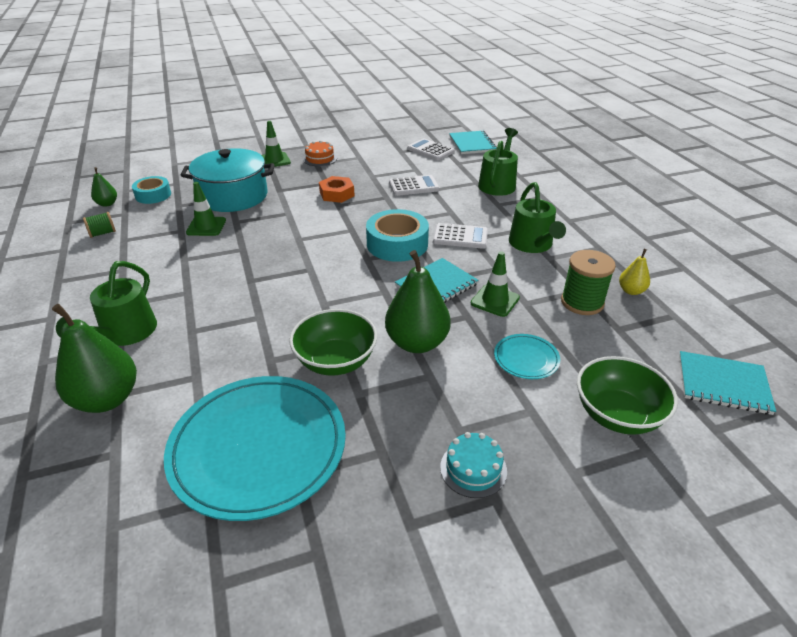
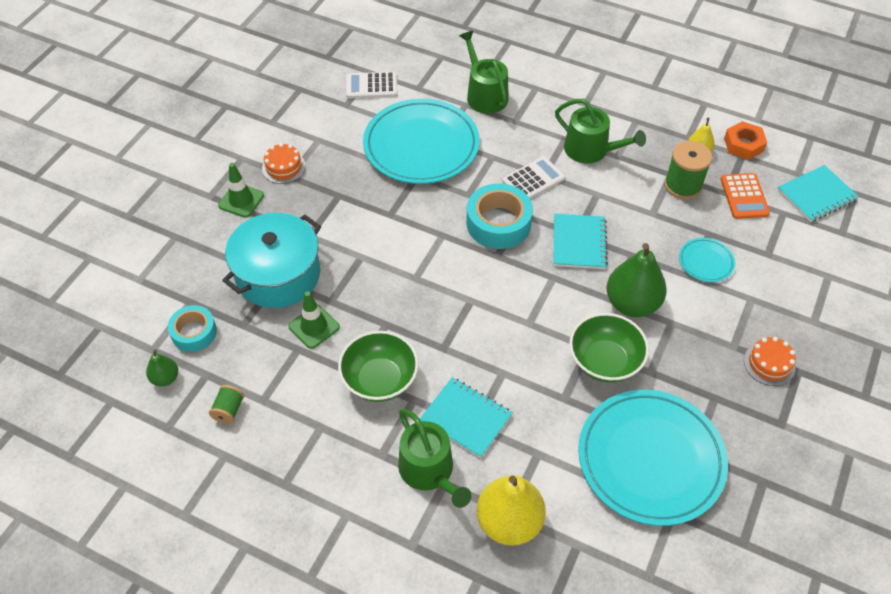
camera: 45 degrees left, 15 degrees up
green pear [52,304,137,413] -> yellow pear [477,475,546,546]
orange nut [319,176,355,203] -> orange nut moved to [724,121,767,160]
white calculator [389,175,440,196] -> turquoise plate [363,99,480,184]
turquoise cake [440,432,507,498] -> orange cake [744,337,796,386]
turquoise notebook [449,131,497,154] -> turquoise notebook moved to [420,377,513,458]
green traffic cone [471,251,520,317] -> none
green bowl [577,356,678,435] -> green bowl moved to [338,331,419,402]
none -> orange calculator [721,173,770,219]

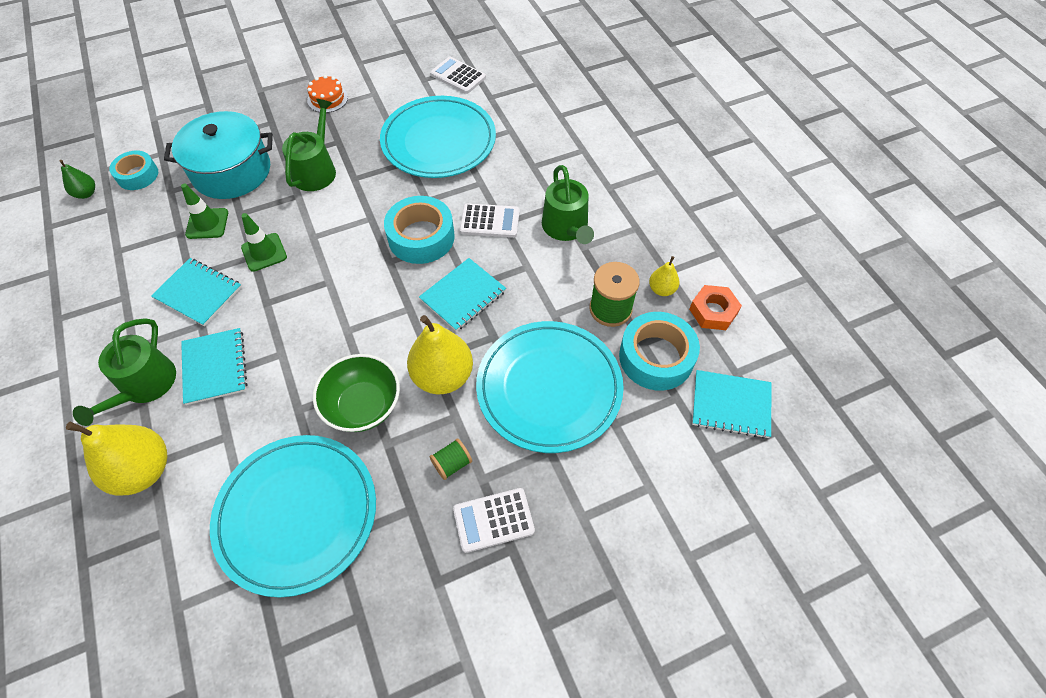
camera: 40 degrees right, 5 degrees up
green spool [209,385,244,424] -> green spool moved to [430,438,472,480]
green traffic cone [218,163,264,218] -> green traffic cone moved to [241,213,287,272]
green bowl [338,331,419,402] -> turquoise notebook [151,258,242,326]
green watering can [459,31,509,114] -> green watering can moved to [282,99,336,191]
green pear [606,243,667,317] -> yellow pear [407,315,473,394]
turquoise plate [679,238,735,282] -> turquoise plate [476,321,624,453], size x2.30
orange calculator [721,173,770,219] -> turquoise tape [619,312,700,391]
orange cake [744,337,796,386] -> white calculator [453,488,535,553]

